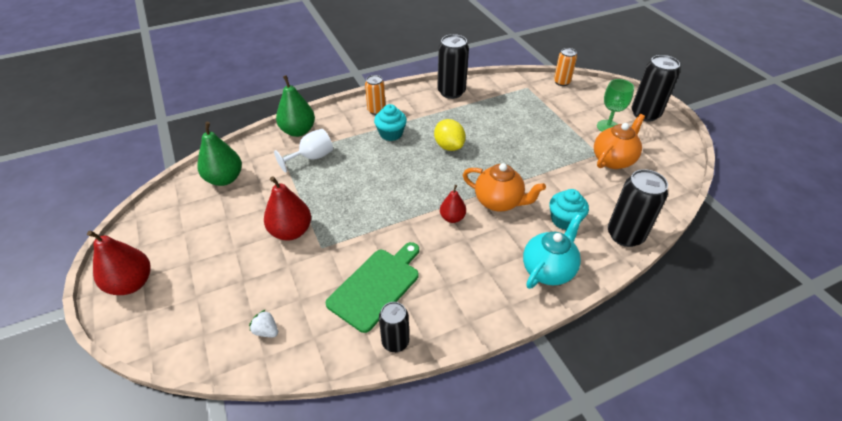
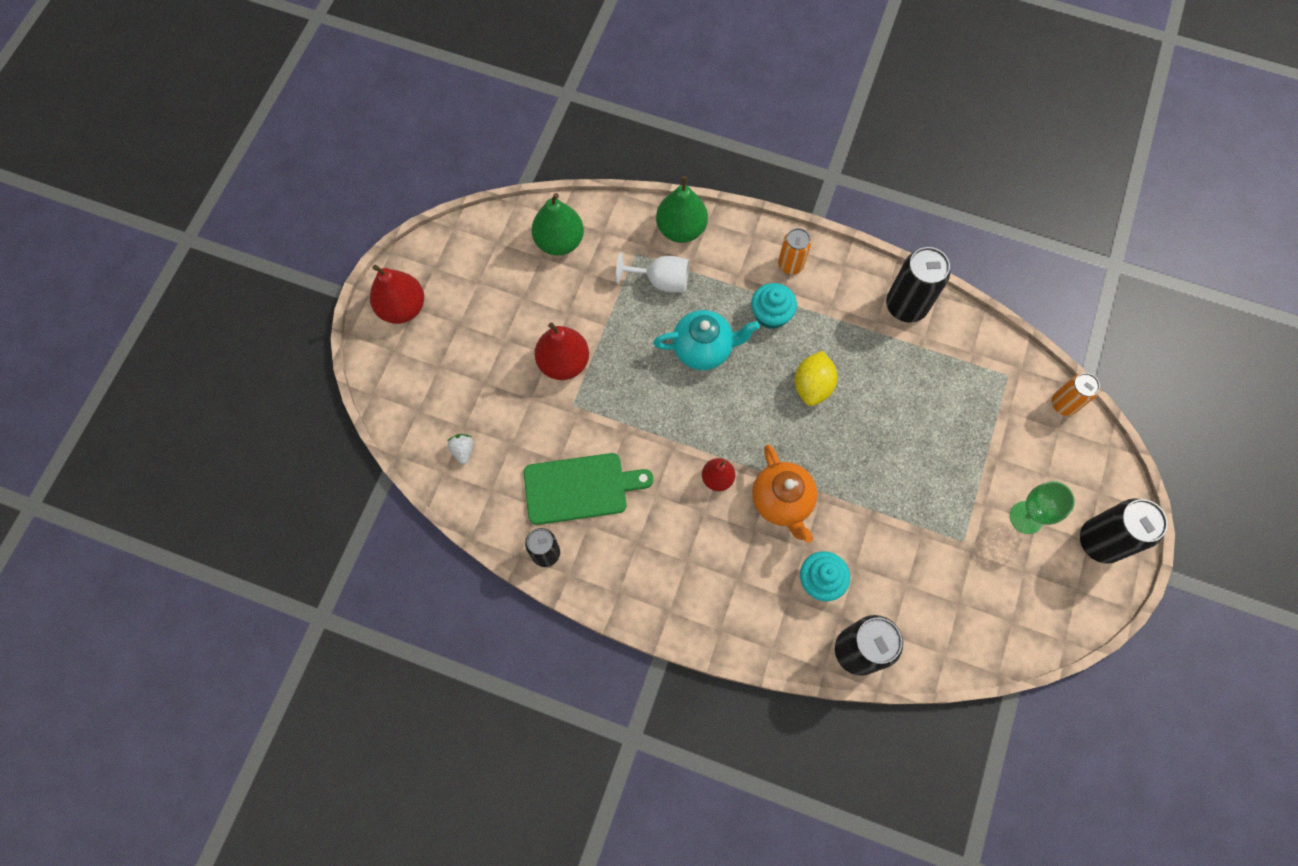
camera: 45 degrees right, 25 degrees up
turquoise teapot [523,214,583,289] -> turquoise teapot moved to [653,310,760,370]
orange teapot [594,114,645,169] -> none

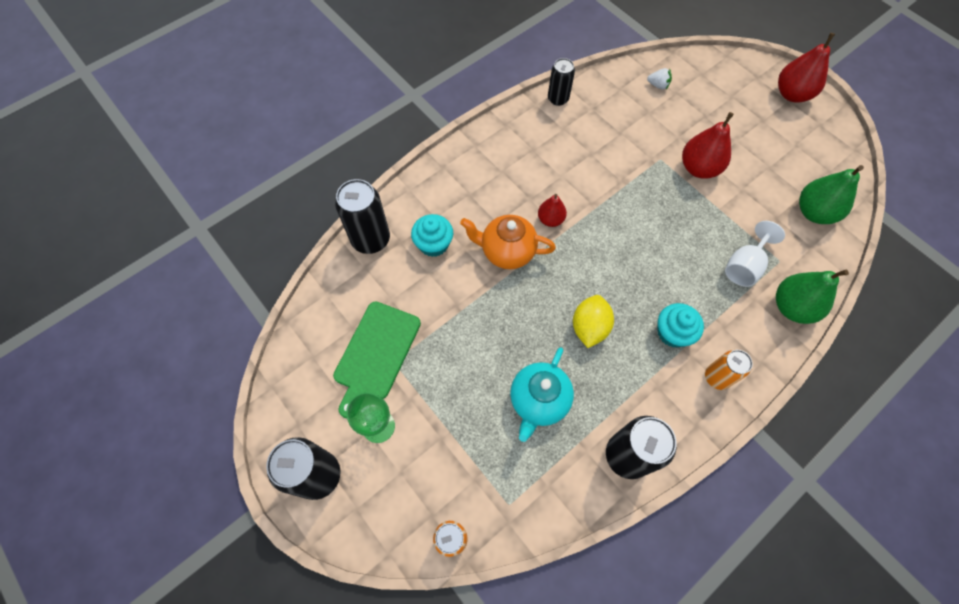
camera: 120 degrees right, 5 degrees down
green cutting board [524,453,653,525] -> green cutting board moved to [333,301,421,418]
turquoise teapot [653,310,760,370] -> turquoise teapot moved to [510,347,574,442]
yellow lemon [795,351,838,406] -> yellow lemon turned 60 degrees clockwise [573,295,614,348]

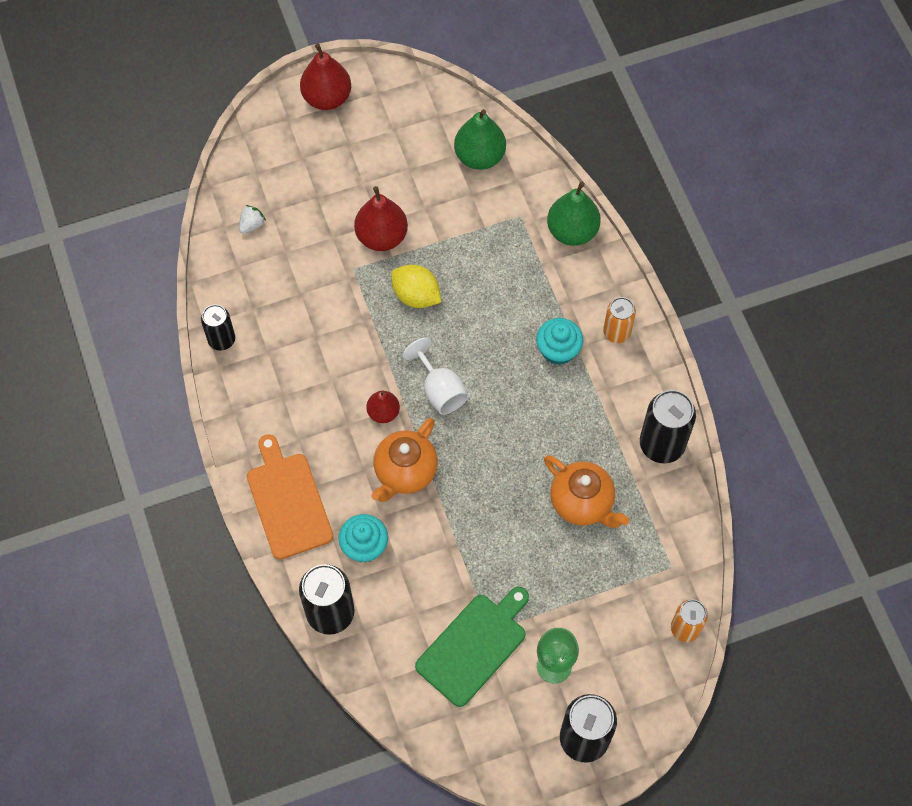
camera: 70 degrees left, 0 degrees up
green cutting board [333,301,421,418] -> green cutting board turned 90 degrees counterclockwise [415,587,529,707]
turquoise teapot [510,347,574,442] -> orange teapot [544,455,629,528]
yellow lemon [573,295,614,348] -> yellow lemon moved to [391,265,441,308]
white goblet [725,221,785,287] -> white goblet moved to [402,337,469,415]
none -> orange cutting board [247,434,333,560]

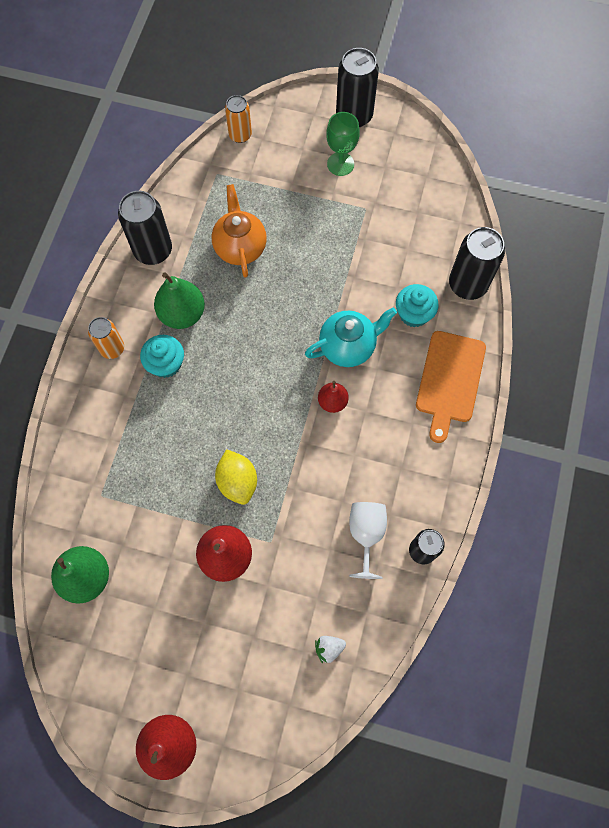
camera: 145 degrees left, 5 degrees up
orange teapot [372,418,438,502] -> turquoise teapot [305,307,397,367]
white goblet [402,337,469,415] -> white goblet moved to [349,502,387,579]
green cutting board [415,587,529,707] -> none
green pear [547,181,601,246] -> green pear moved to [154,272,205,329]

